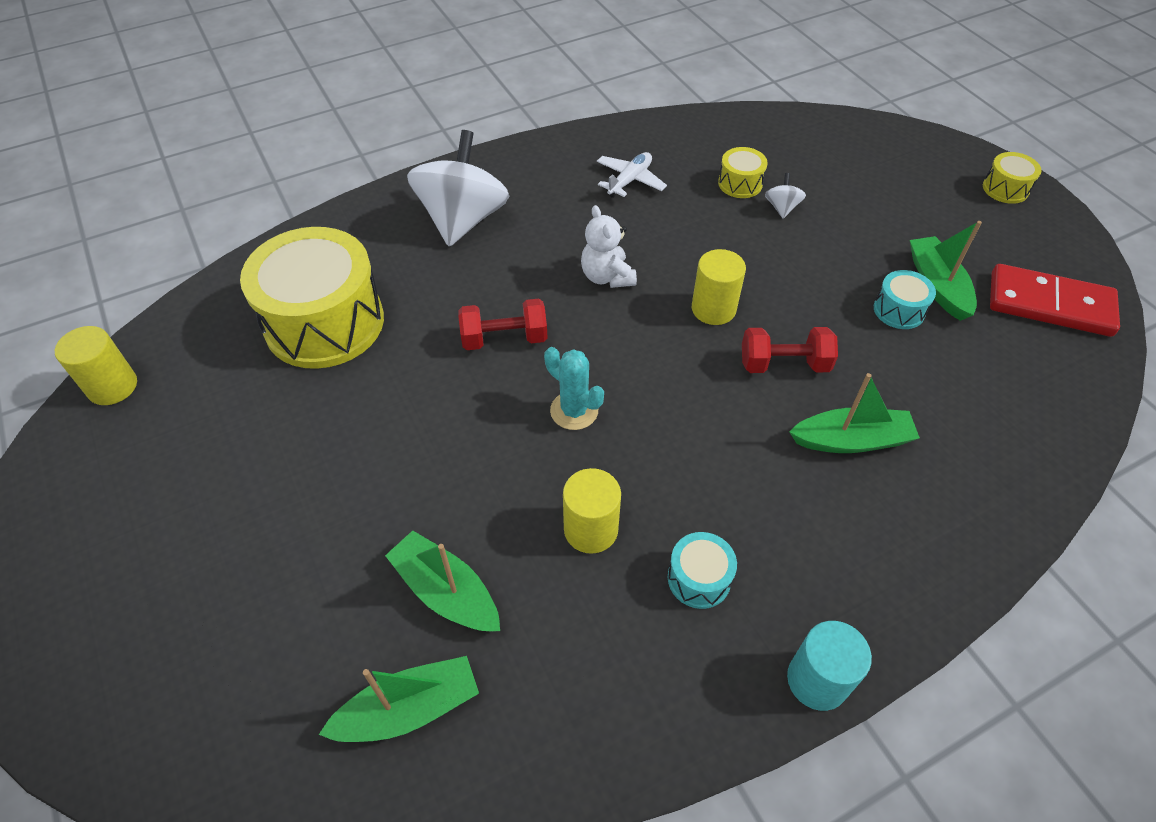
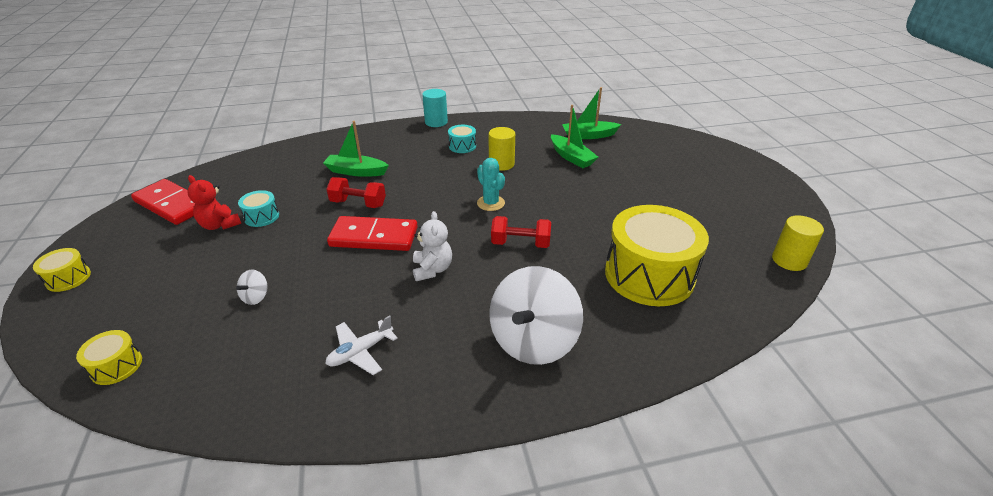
camera: 165 degrees left, 15 degrees down
yellow cylinder [692,249,746,325] -> red domino [327,216,418,251]
yellow drum [718,147,768,198] -> yellow drum moved to [76,330,142,385]
green boat [910,221,982,321] -> red teddy bear [187,175,241,230]

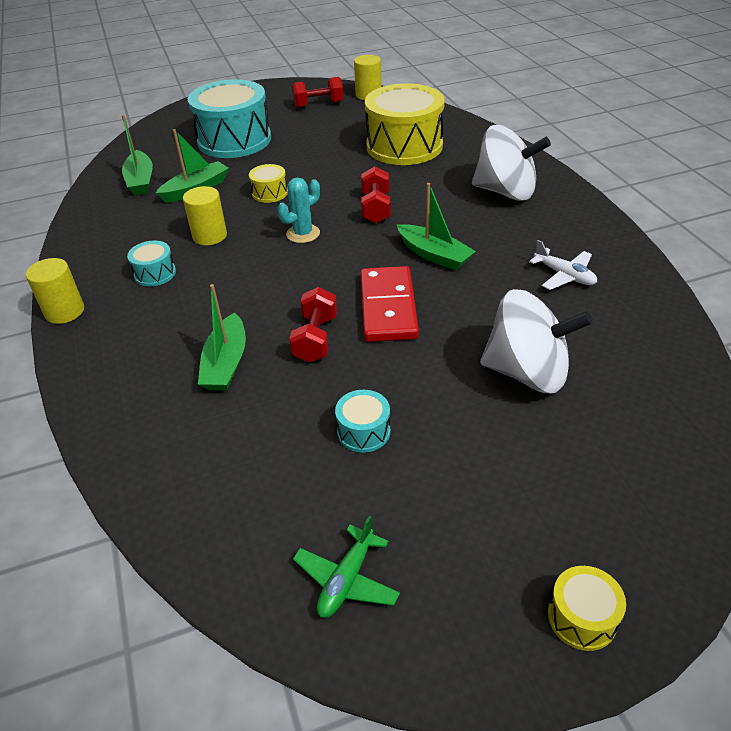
camera: 95 degrees left, 5 degrees up
yellow drum [76,330,142,385] -> yellow drum moved to [249,164,288,203]
red domino [131,179,195,225] -> green plane [293,516,400,618]
red teddy bear [187,175,241,230] -> none
white spinning top [236,270,268,305] -> white spinning top [480,289,593,393], size x2.47
white teddy bear [413,211,452,281] -> green boat [397,183,476,271]
turquoise cylinder [422,89,448,127] -> yellow cylinder [26,258,84,324]
none -> turquoise drum [188,79,271,158]
none -> red dumbbell [292,77,344,108]

